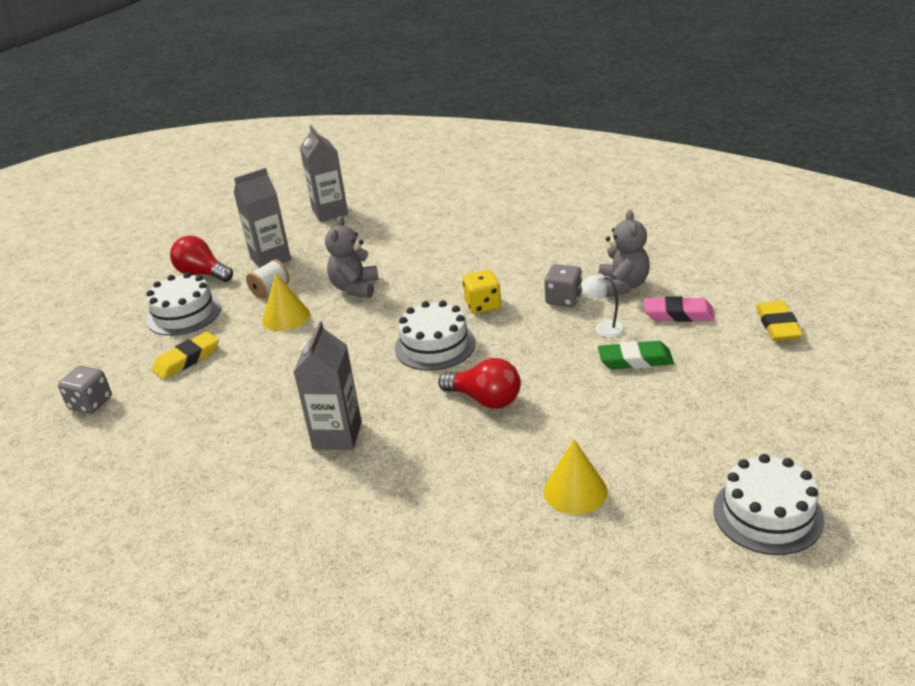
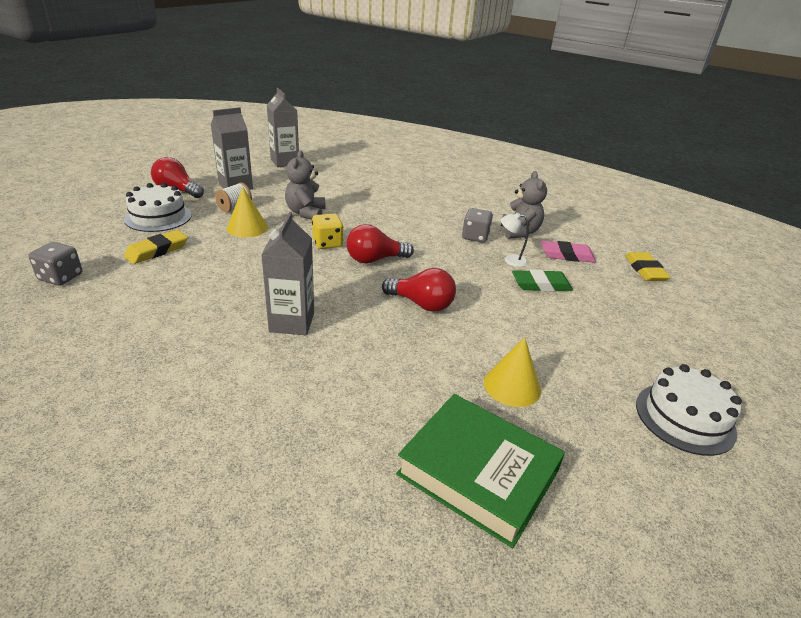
camera: 10 degrees left, 0 degrees up
white cake [395,300,475,371] -> red light bulb [346,224,414,263]
yellow dice [463,270,501,314] -> yellow dice moved to [312,213,343,249]
none -> green book [396,394,565,548]

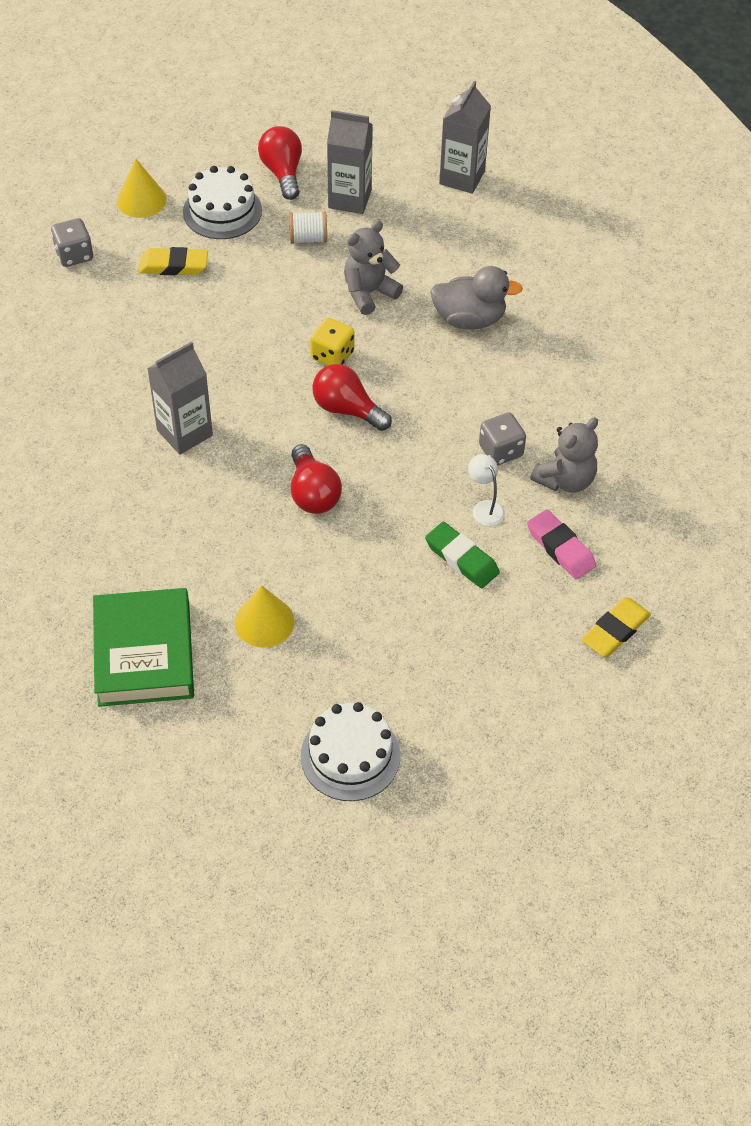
camera: 50 degrees right, 20 degrees up
yellow cone [227,187,268,238] -> yellow cone moved to [117,159,167,218]
none -> grey duck [430,266,523,329]

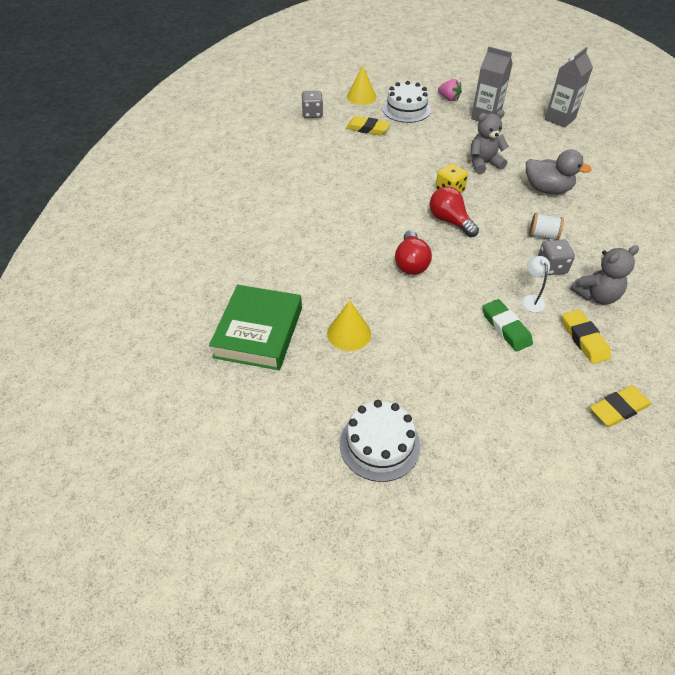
camera: 20 degrees right, 5 degrees down
grey carton [147,341,213,455] -> none
red light bulb [258,126,302,200] -> pink strawberry [438,79,462,101]
white spool [289,211,327,244] -> white spool moved to [529,213,564,240]
pink eraser [527,509,596,580] -> yellow eraser [562,309,611,364]

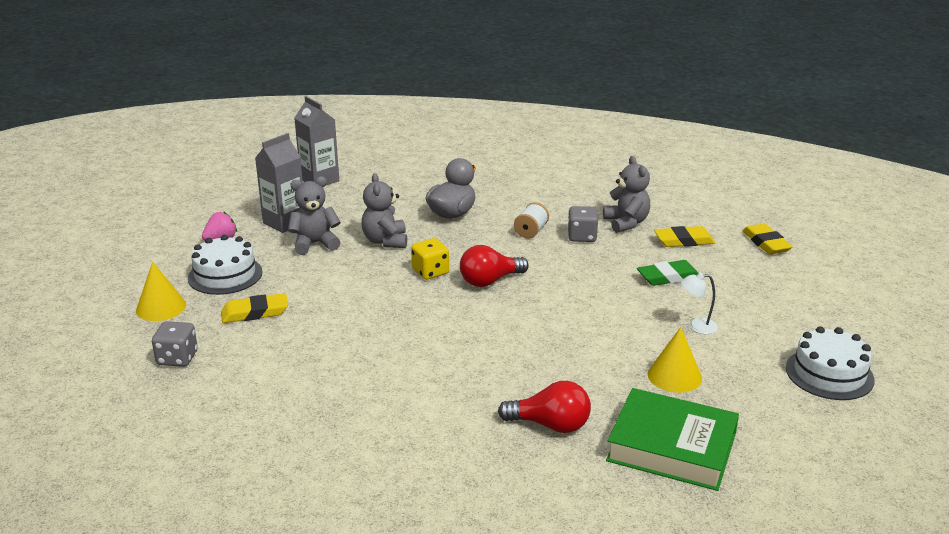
camera: 80 degrees left, 20 degrees down
yellow eraser [346,116,390,135] -> yellow eraser turned 45 degrees clockwise [221,293,288,323]
red light bulb [395,230,432,275] -> red light bulb moved to [498,381,591,433]
white lamp [522,256,550,312] -> white lamp moved to [681,273,718,334]
none -> grey teddy bear [288,176,341,255]

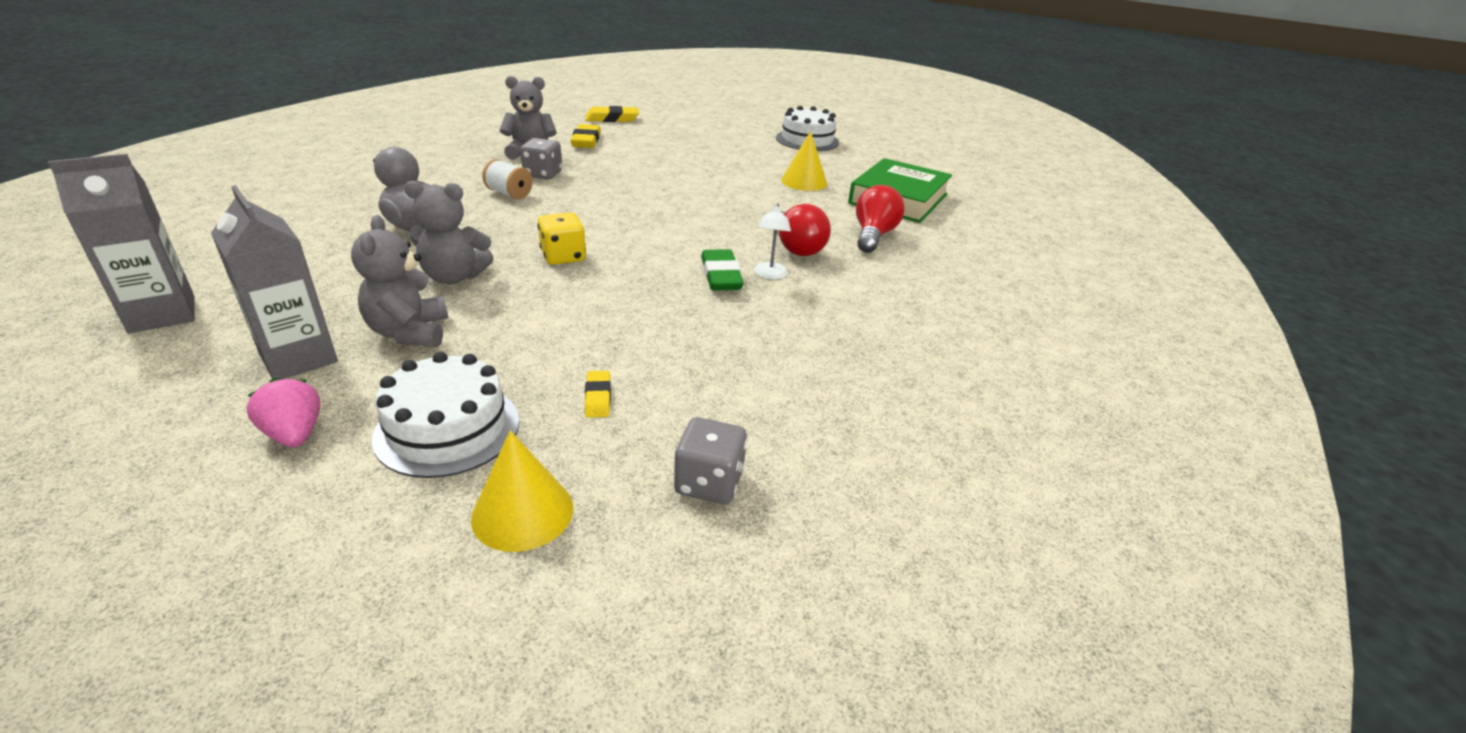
camera: 85 degrees left, 5 degrees up
yellow eraser [221,293,288,323] -> yellow eraser [585,371,611,418], size x0.57
red light bulb [460,245,529,287] -> red light bulb moved to [779,204,831,256]
green eraser [637,260,698,286] -> green eraser moved to [701,249,744,291]
white lamp [681,273,718,334] -> white lamp moved to [754,203,791,279]

